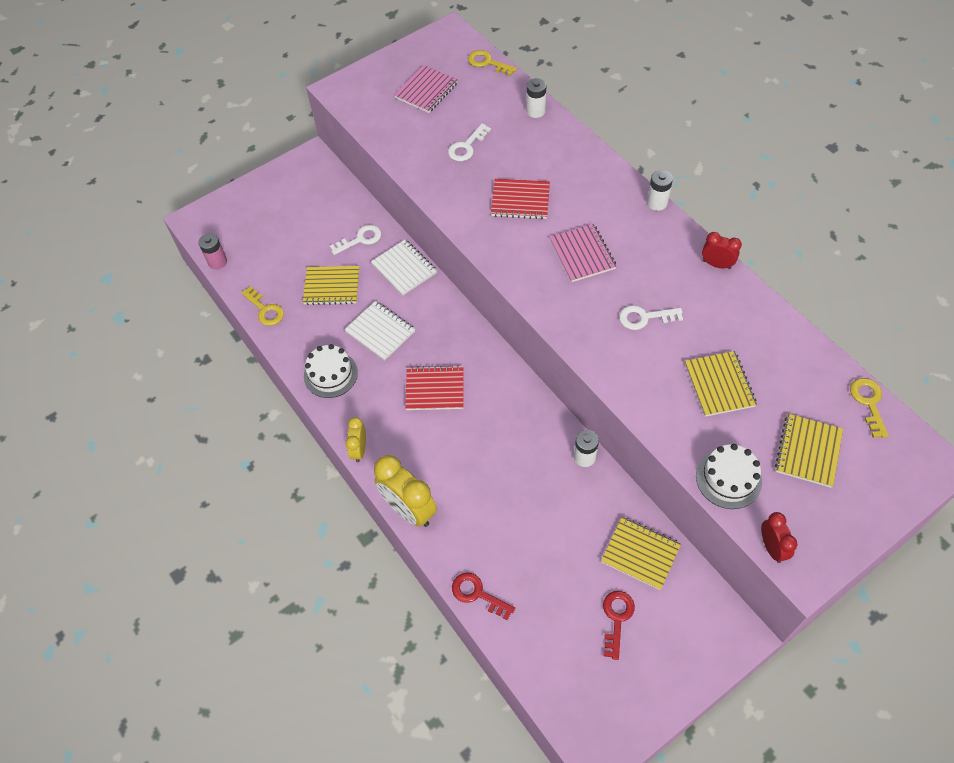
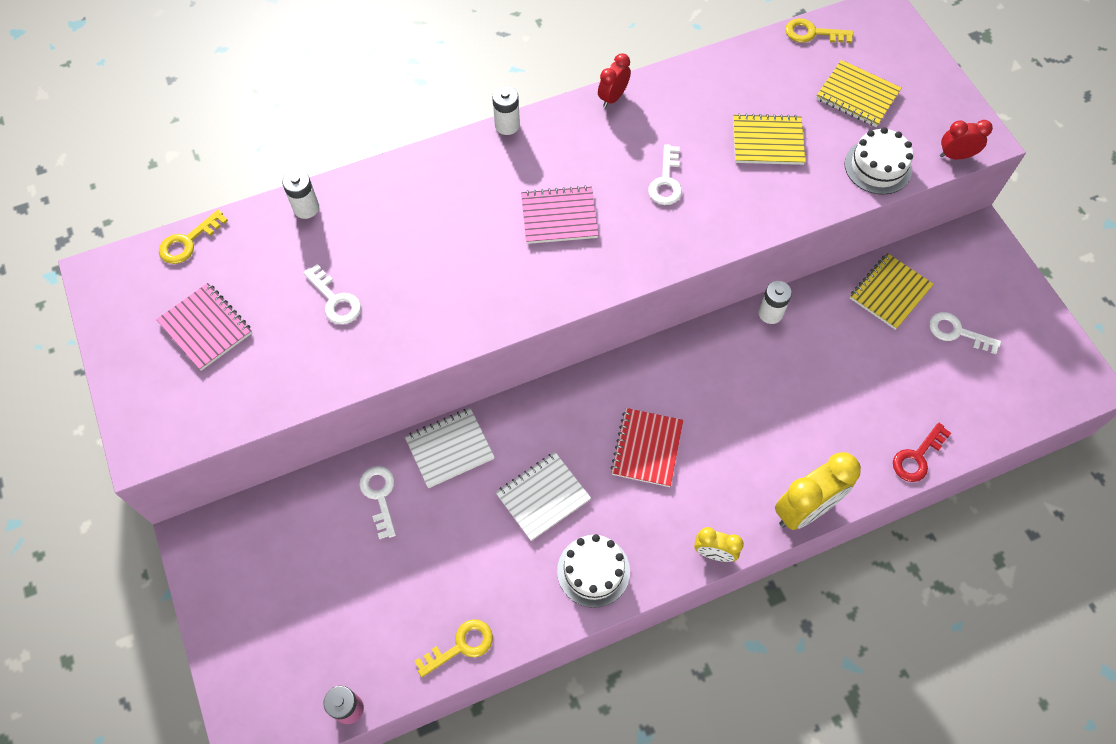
camera: 80 degrees left, 5 degrees up
yellow notebook [303,266,359,305] -> none
red notebook [491,179,550,219] -> none
red key [603,591,635,660] -> white key [929,312,1001,354]

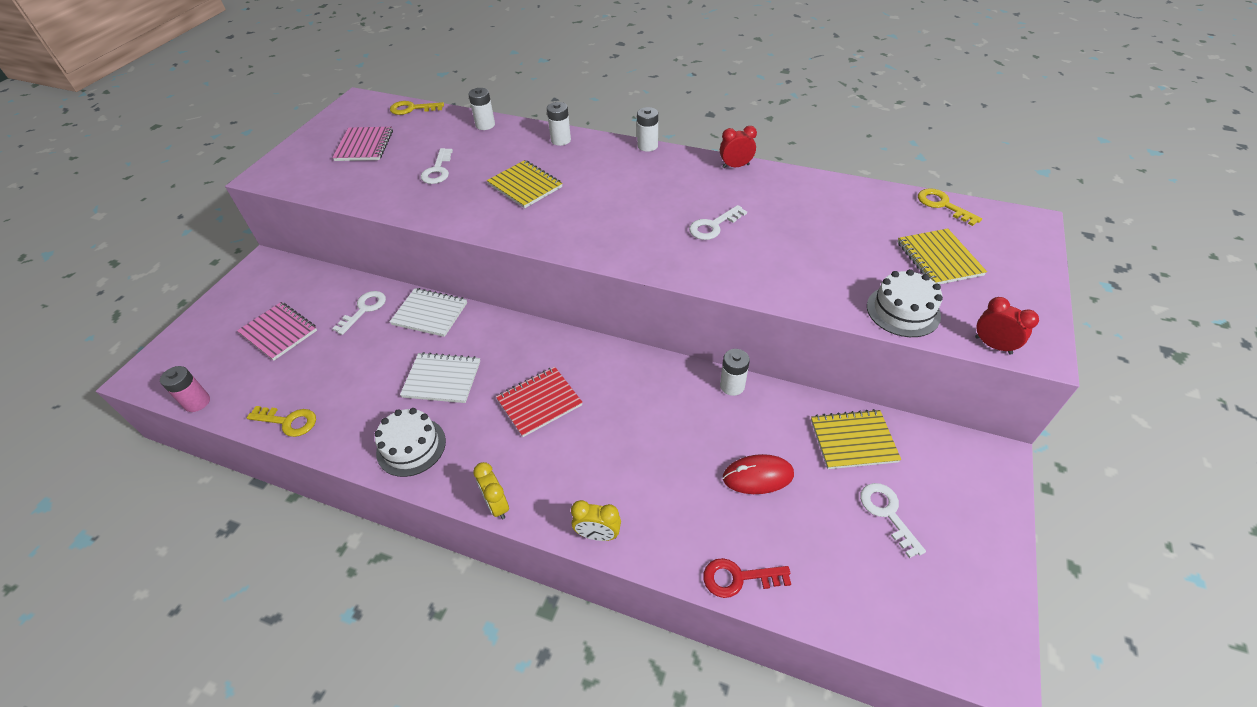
camera: 45 degrees right, 15 degrees down
pink notebook [521,185,598,244] -> pink notebook moved to [237,302,317,361]
yellow notebook [733,113,806,165] -> yellow notebook moved to [487,160,563,208]
yellow clock [775,452,861,530] -> yellow clock [571,500,621,541], size x0.55
none -> white battery [547,102,571,146]
none -> red mouse [723,454,794,494]

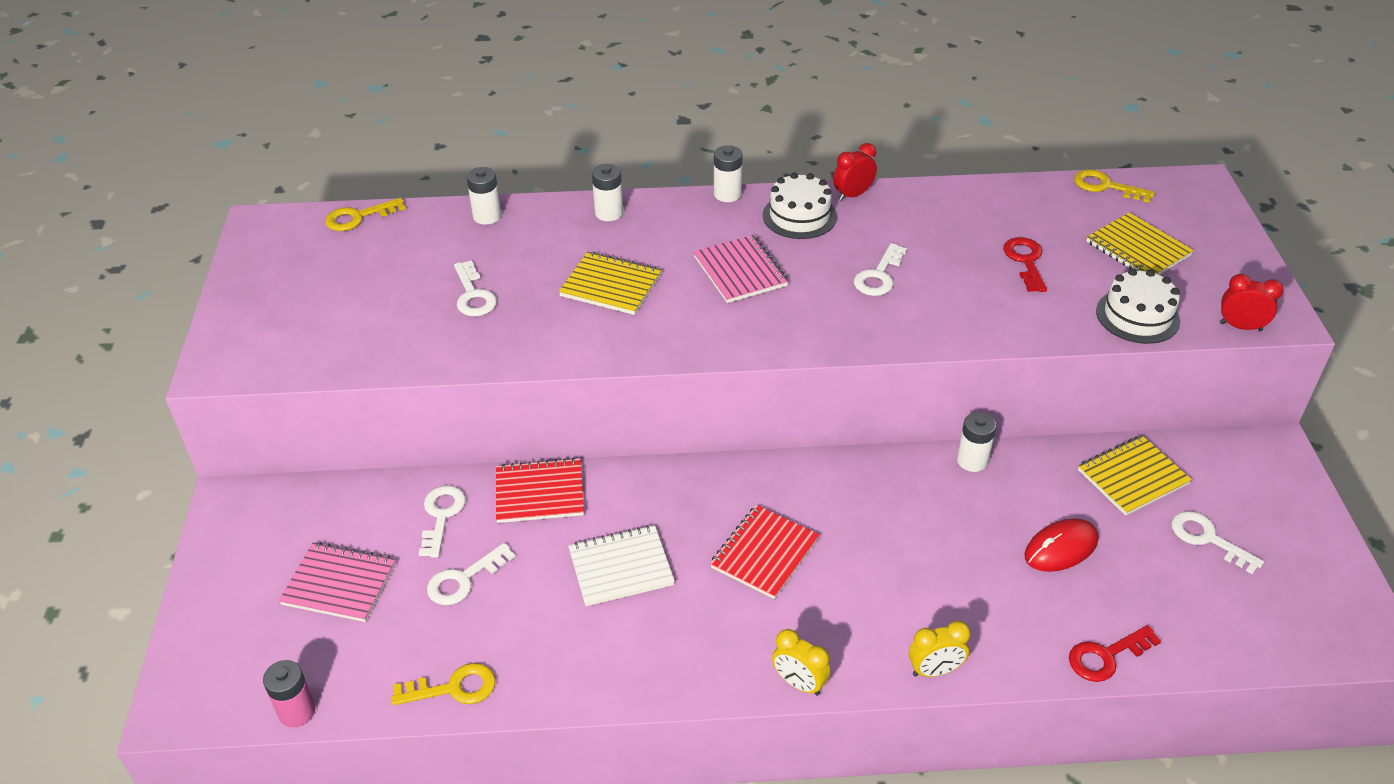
camera: 25 degrees left, 5 degrees down
pink notebook [332,127,393,161] -> pink notebook moved to [694,235,789,303]
white cake [375,408,446,477] -> white cake moved to [763,172,837,239]
white notebook [390,288,467,337] -> red notebook [496,458,584,523]
none -> white key [427,543,515,605]
none -> red key [1003,237,1047,292]

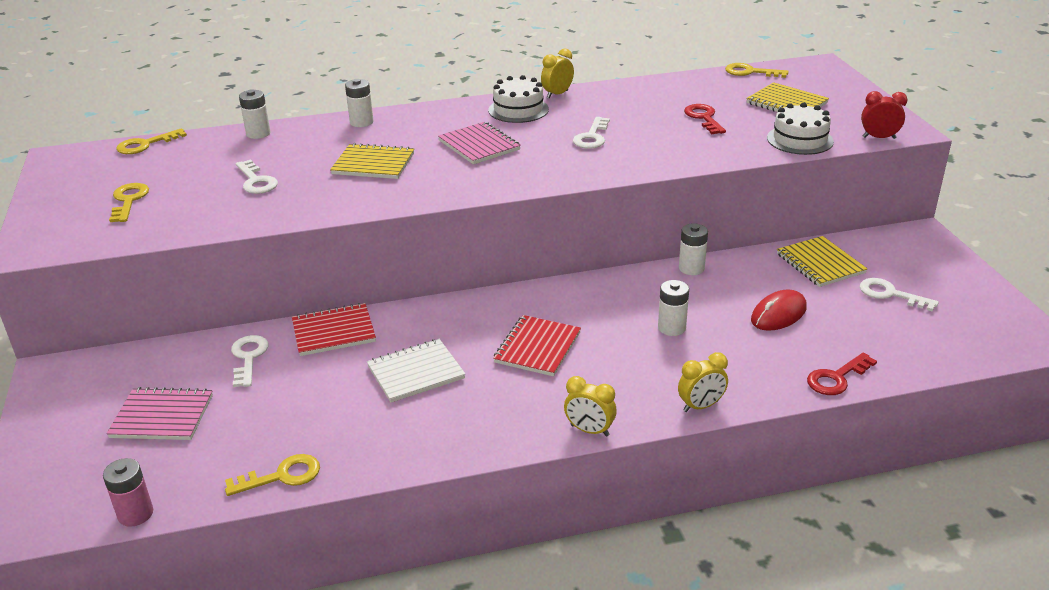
camera: 10 degrees left, 10 degrees down
white key [427,543,515,605] -> none
white battery [714,145,742,202] -> white battery moved to [658,280,689,336]
red clock [833,143,877,201] -> yellow clock [541,49,574,98]
yellow notebook [1078,435,1192,516] -> yellow notebook turned 75 degrees counterclockwise [777,236,868,287]
none -> yellow key [109,183,149,222]

